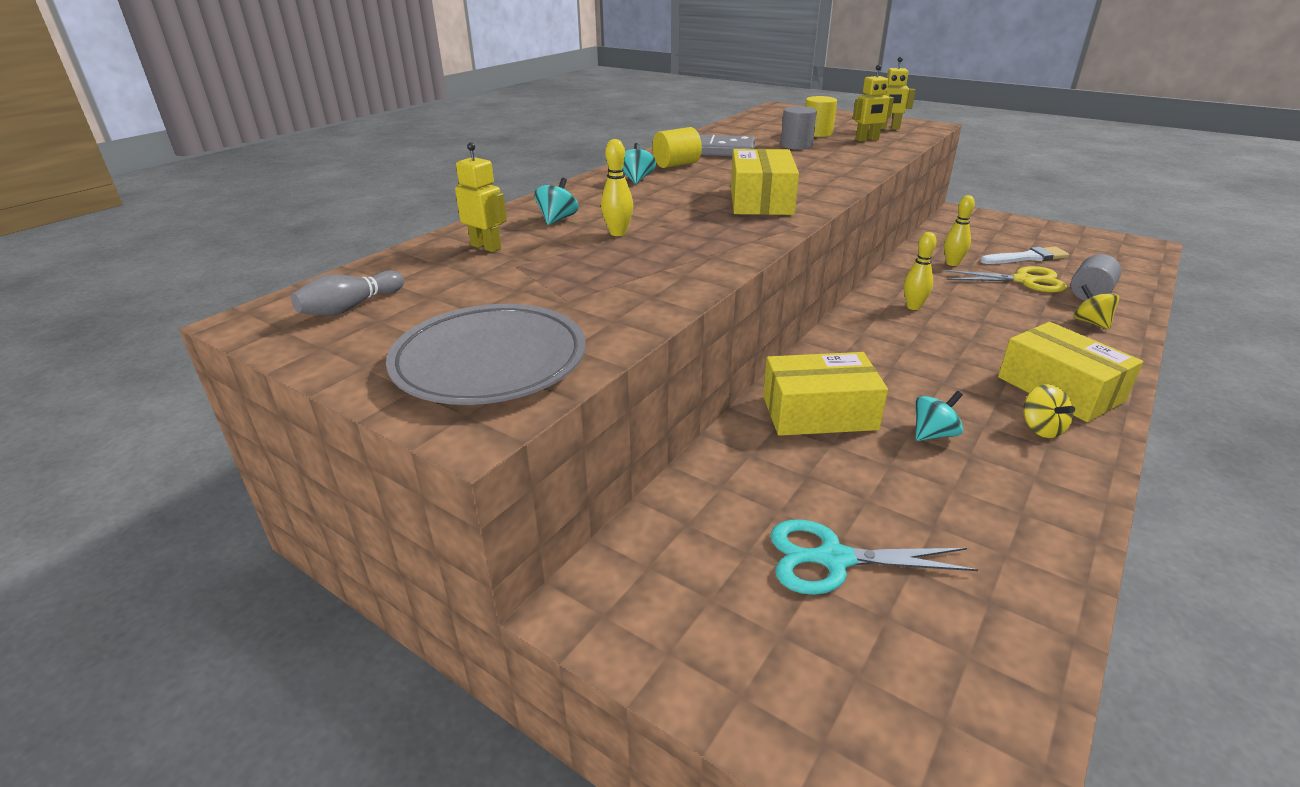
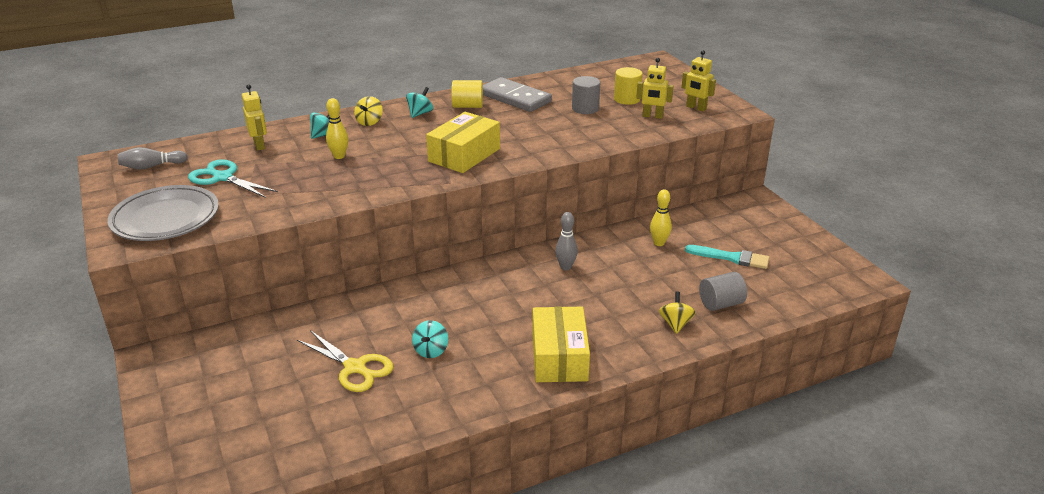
camera: 30 degrees right, 0 degrees up
yellow box [763,352,888,436] -> none
turquoise scissors [770,519,978,595] -> turquoise scissors moved to [188,159,278,198]
yellow bowling pin [904,232,936,310] -> grey bowling pin [555,212,578,270]
turquoise spinning top [915,391,963,441] -> turquoise spinning top turned 105 degrees clockwise [412,320,448,358]
yellow scissors [943,266,1067,292] -> yellow scissors moved to [297,330,393,392]
white brush [980,247,1069,264] -> turquoise brush [685,245,769,269]
yellow spinning top [1023,384,1075,438] -> yellow spinning top moved to [354,96,383,126]

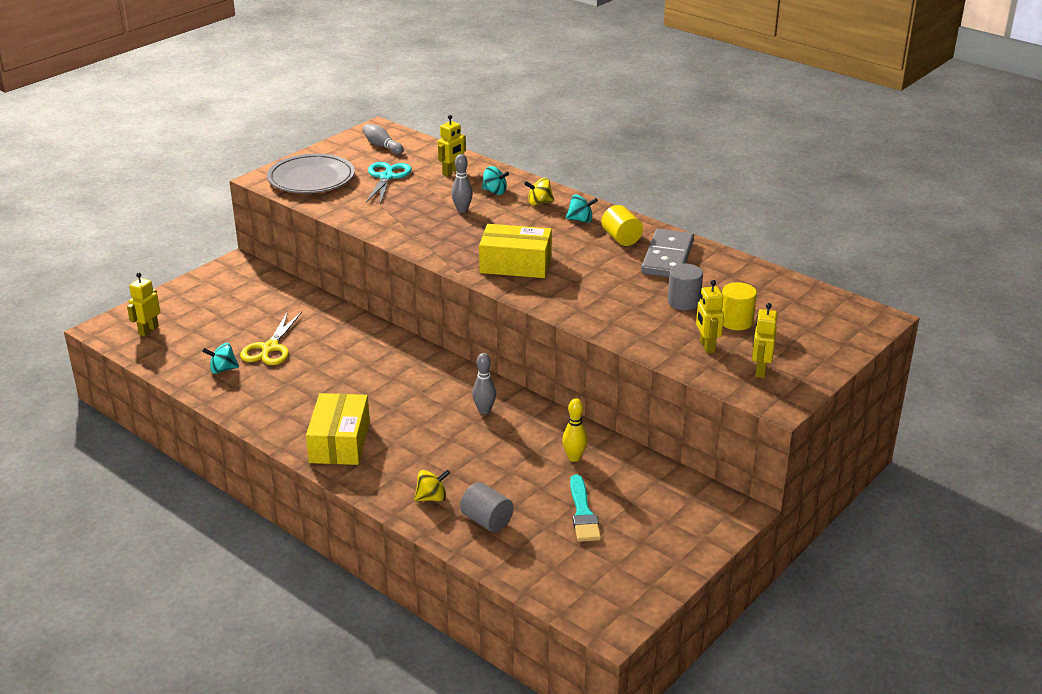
camera: 65 degrees right, 0 degrees up
yellow bowling pin [326,98,348,159] -> grey bowling pin [451,154,473,213]
turquoise spinning top [412,320,448,358] -> turquoise spinning top moved to [202,343,239,374]
yellow box [532,307,590,382] -> yellow box turned 60 degrees counterclockwise [306,393,370,465]
none -> yellow robot [127,273,160,337]

